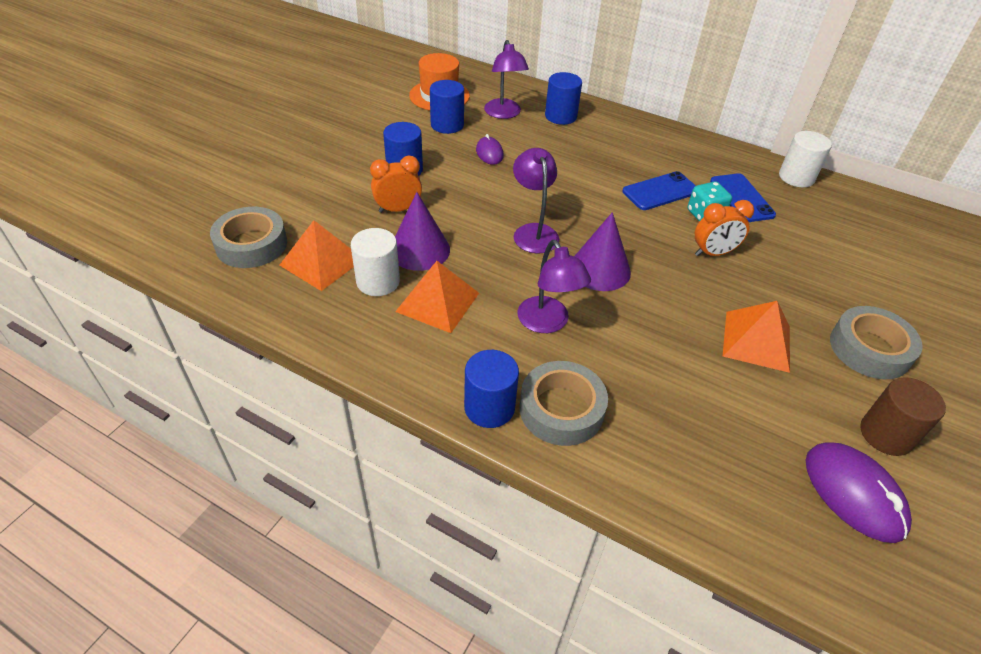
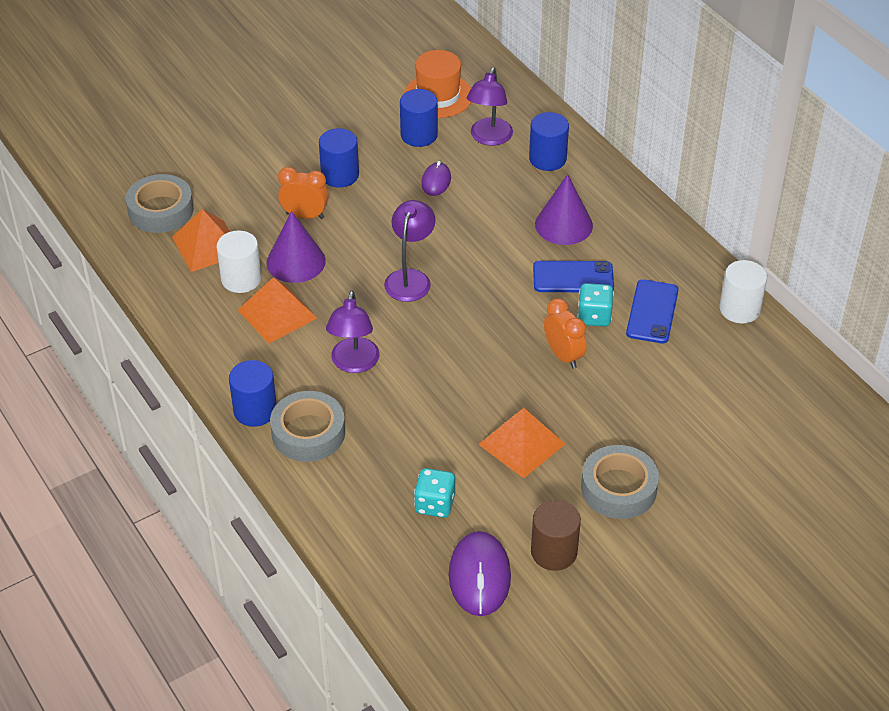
camera: 30 degrees right, 0 degrees up
purple cone [574,212,631,291] -> purple cone moved to [535,174,593,245]
orange clock [695,200,754,256] -> orange clock turned 135 degrees counterclockwise [544,298,587,369]
none -> turquoise dice [414,468,455,518]

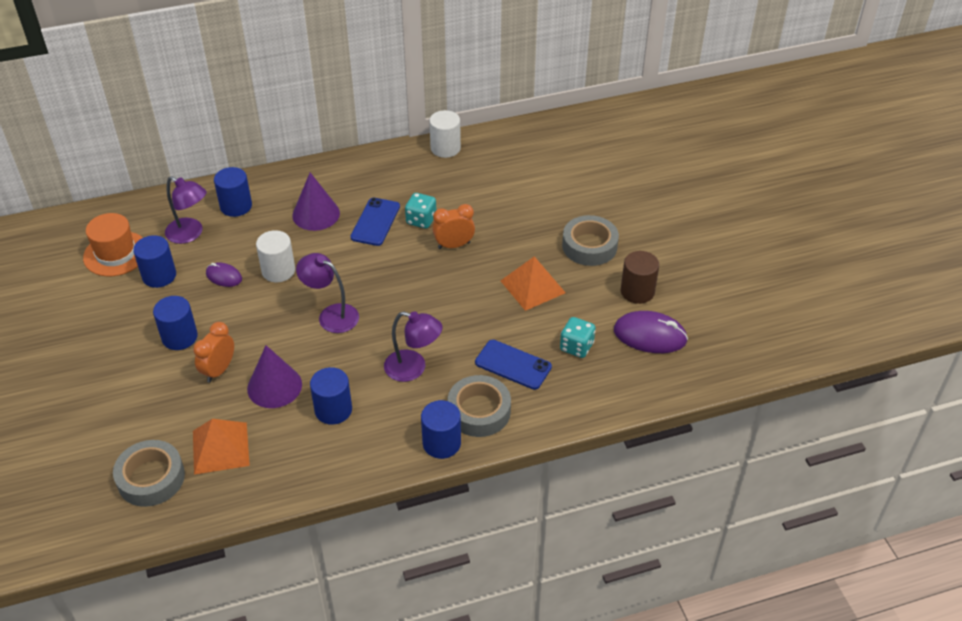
camera: 75 degrees left, 0 degrees up
white cylinder [217,231,262,293] -> white cylinder moved to [256,230,295,282]
orange pyramid [238,277,317,343] -> blue cylinder [310,367,352,425]
blue phone [626,279,679,343] -> blue phone moved to [475,340,552,390]

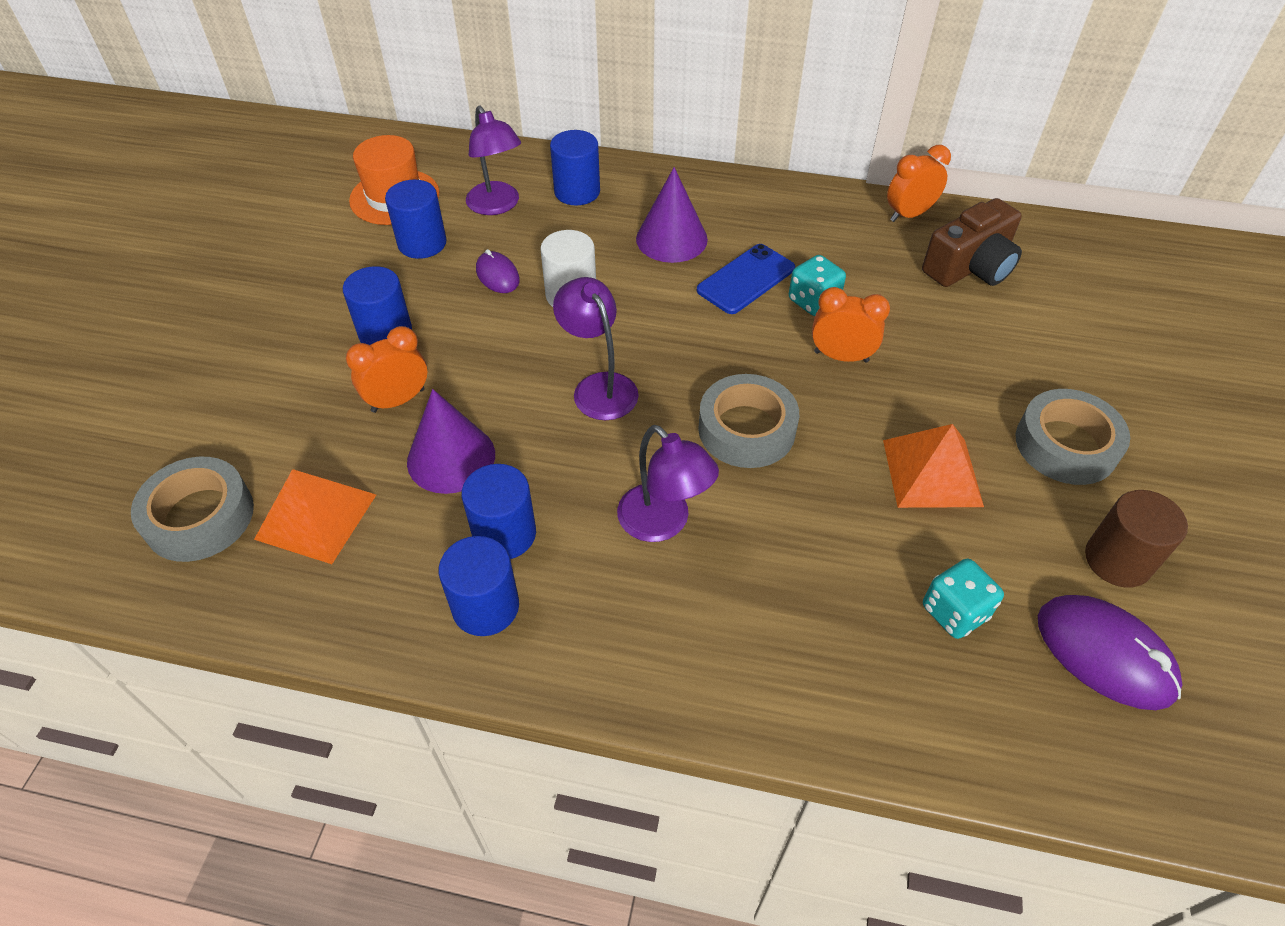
camera: 30 degrees right, 5 degrees up
blue cylinder [421,400,461,459] -> blue cylinder moved to [439,536,519,636]
white cylinder [429,110,461,158] -> orange clock [887,145,951,222]
grey tape [448,375,511,437] -> grey tape moved to [698,374,799,468]
blue phone [475,340,552,390] -> none
none -> brown camera [922,198,1022,287]

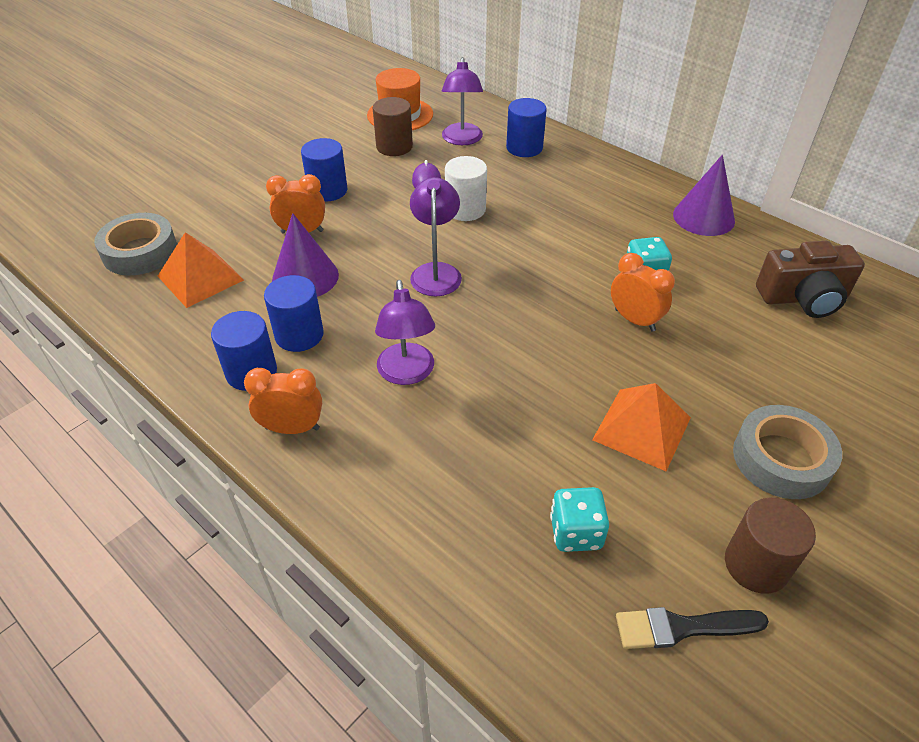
camera: 30 degrees right, 5 degrees down
blue cylinder [385,180,447,259] -> brown cylinder [373,97,413,156]
purple cone [636,167,708,263] -> purple cone moved to [673,155,735,236]
blue phone [697,244,795,314] -> none
grey tape [698,374,799,468] -> none
orange clock [887,145,951,222] -> orange clock moved to [244,368,322,434]
purple mouse [1038,595,1183,710] -> black brush [616,607,769,649]

